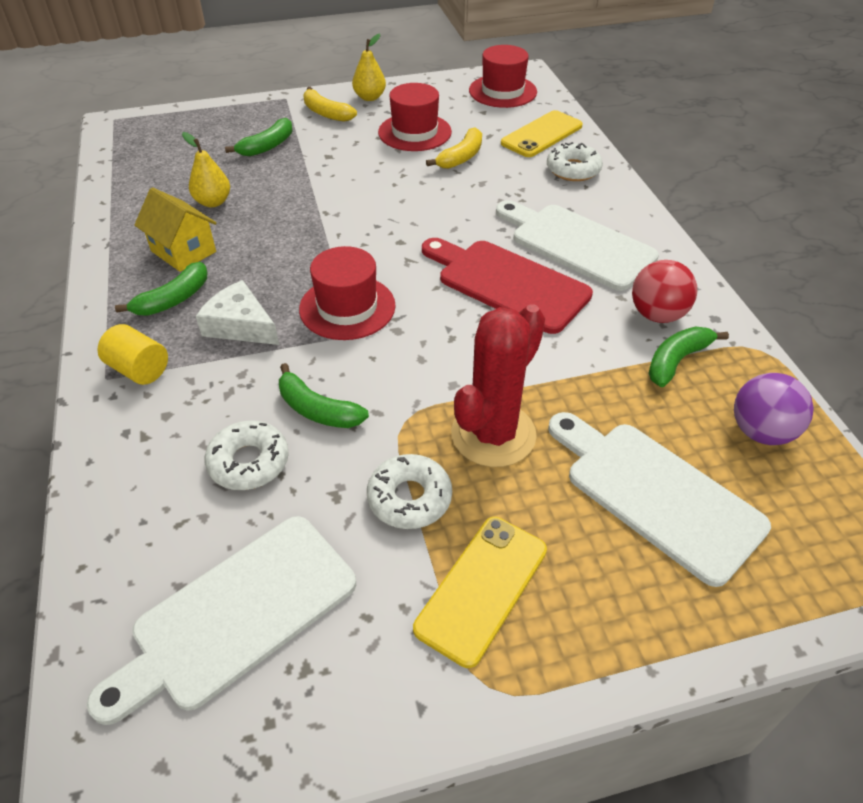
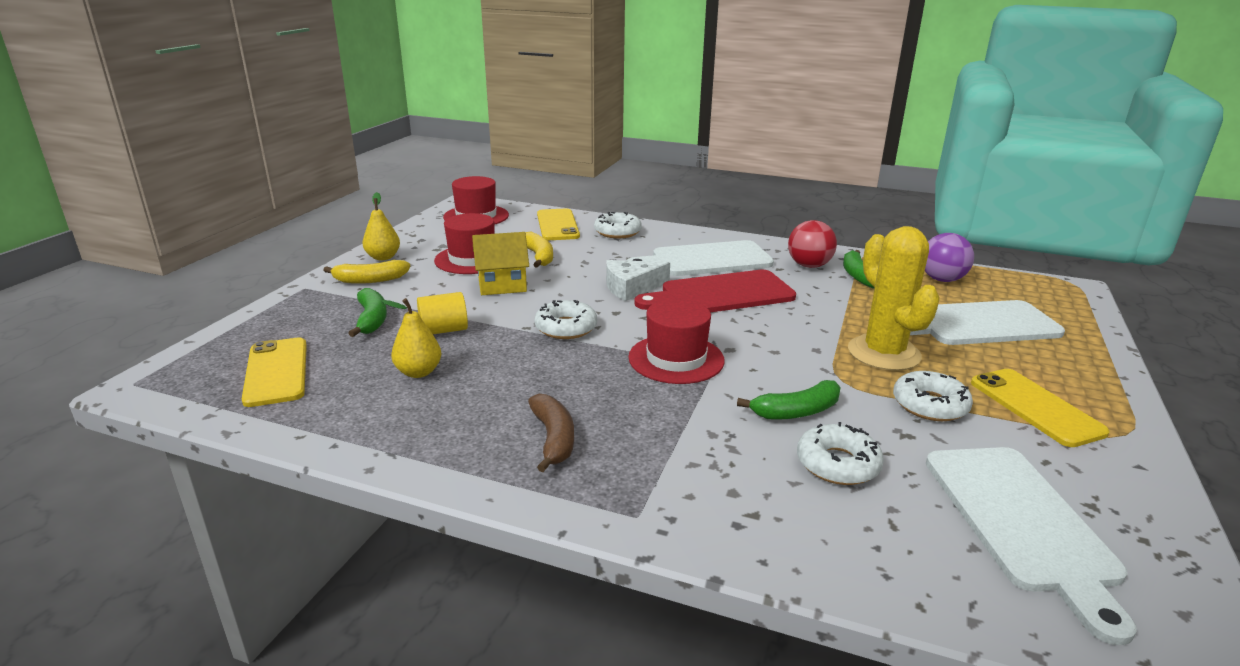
camera: 55 degrees left, 20 degrees down
yellow cylinder [97,324,168,385] -> yellow cylinder moved to [417,292,468,334]
green banana [115,262,207,316] -> brown banana [528,394,574,472]
yellow house [134,187,216,272] -> yellow house moved to [472,232,529,295]
white cheese [196,280,279,345] -> white cheese moved to [606,260,670,301]
red cactus [451,304,545,467] -> yellow cactus [848,226,940,371]
none -> yellow phone [242,337,307,407]
none -> white donut [534,300,597,339]

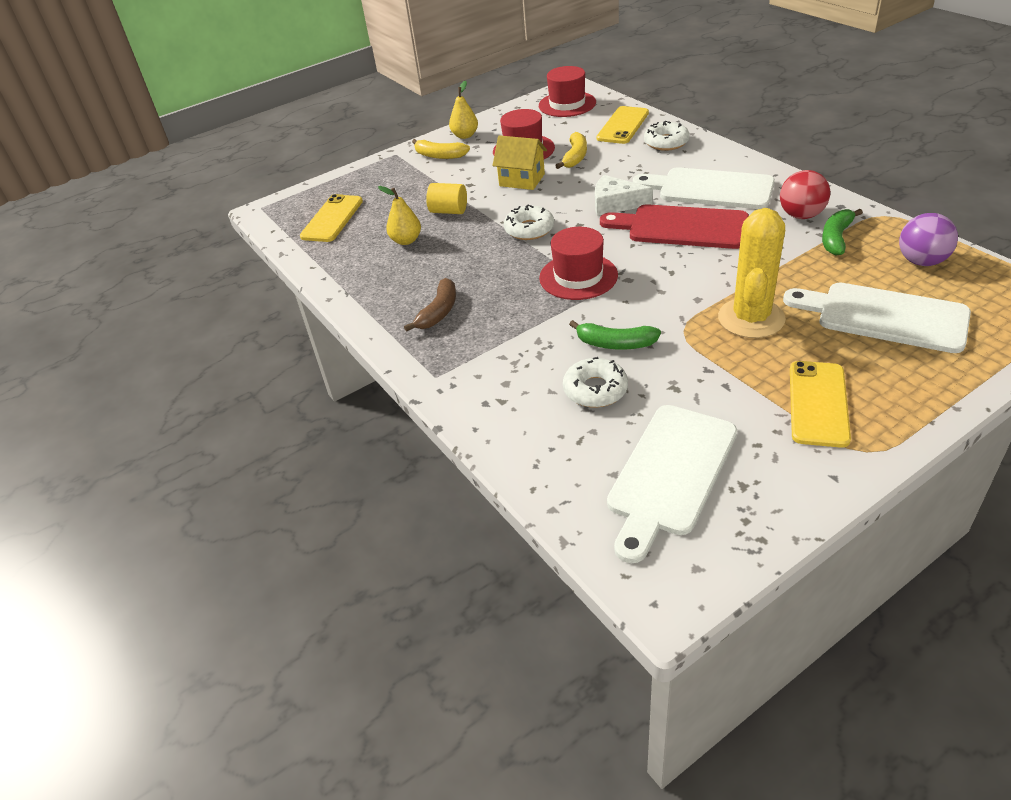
camera: 40 degrees right, 15 degrees up
green banana [348,288,387,337] -> none
white donut [893,371,973,421] -> none

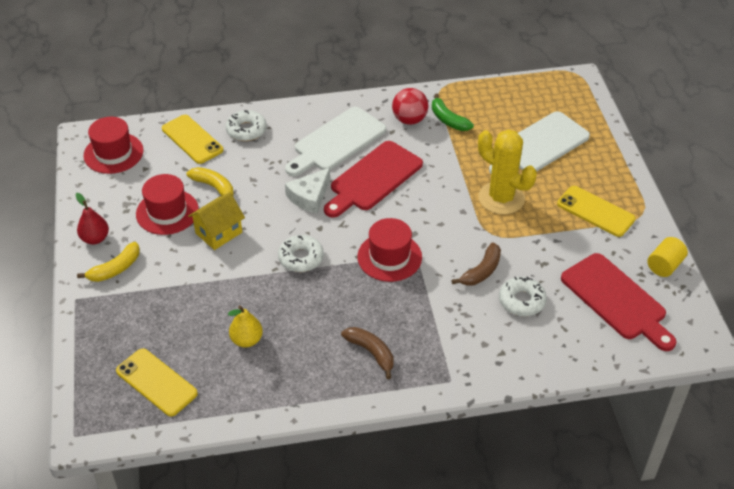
camera: 70 degrees left, 5 degrees up
yellow cylinder [426,183,467,214] -> yellow cylinder moved to [647,237,688,277]
yellow pear [449,81,478,139] -> red pear [76,193,109,245]
green banana [569,320,661,350] -> brown banana [451,243,501,286]
white cutting board [607,405,737,563] -> red cutting board [561,253,677,351]
purple ball [899,213,958,266] -> none

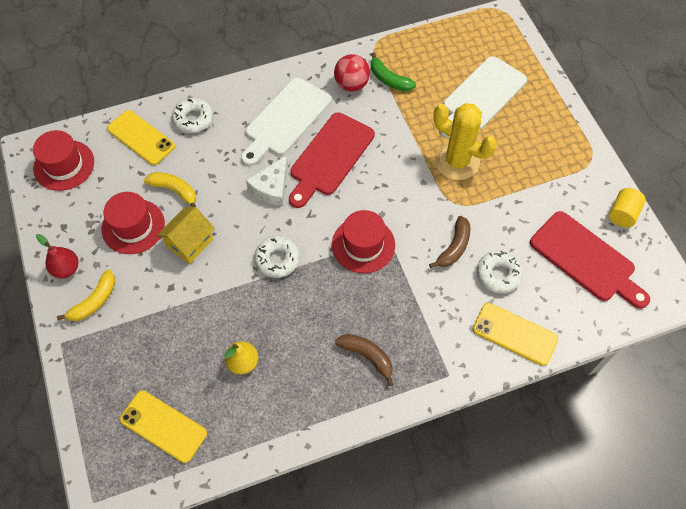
camera: 10 degrees left, 15 degrees up
yellow phone [557,186,636,237] -> yellow phone moved to [473,303,558,366]

